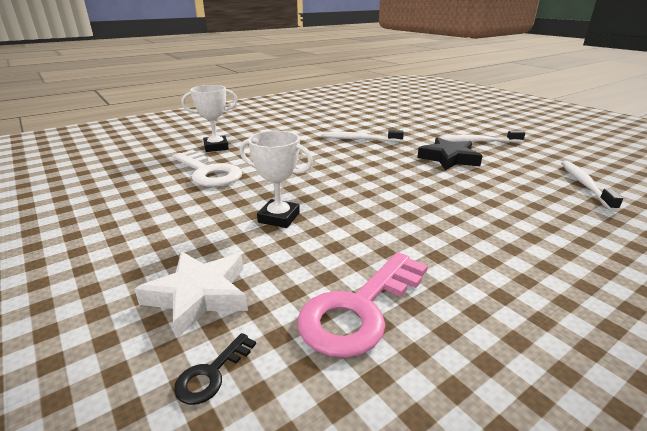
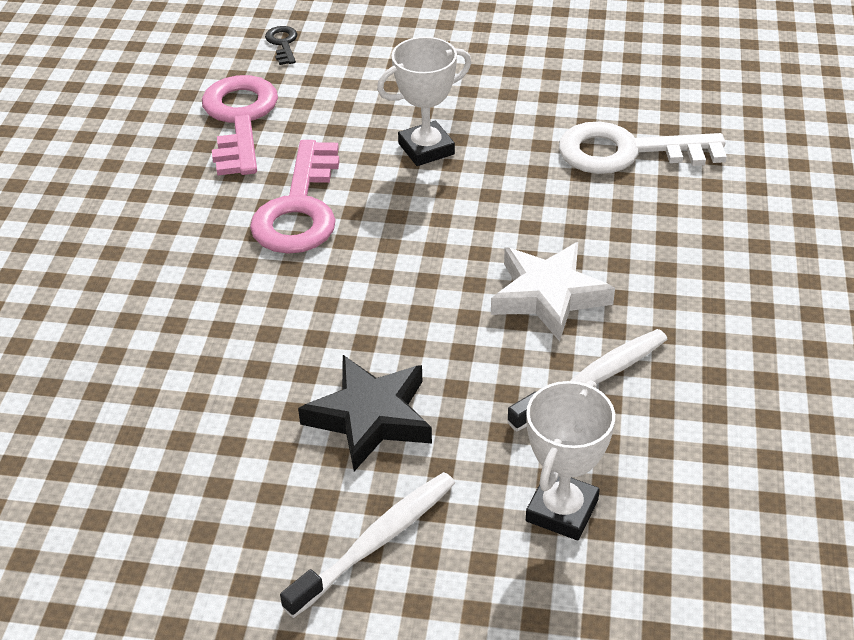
camera: 135 degrees right, 15 degrees up
white star [134,252,248,338] -> white star moved to [491,242,615,341]
white trophy [181,85,237,152] -> white trophy moved to [526,380,615,540]
white toothbrush [561,161,623,211] -> none
none -> pink key [250,140,339,254]

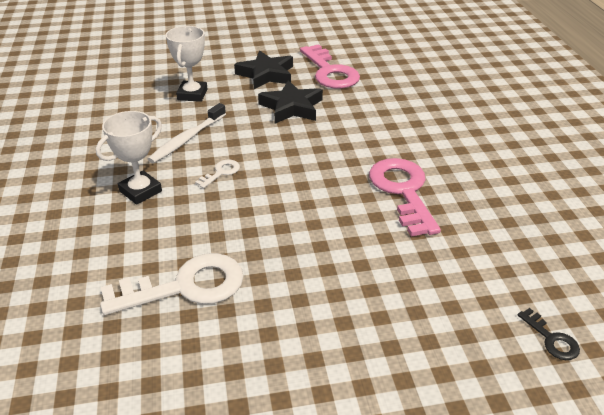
camera: 160 degrees right, 5 degrees down
pink key [202,75,278,176] -> pink key moved to [300,44,360,89]
white toothbrush [280,472,455,618] -> black star [234,51,293,89]
white trophy [377,37,471,166] -> white trophy moved to [96,111,162,205]
white star [491,242,615,341] -> white key [195,159,240,188]

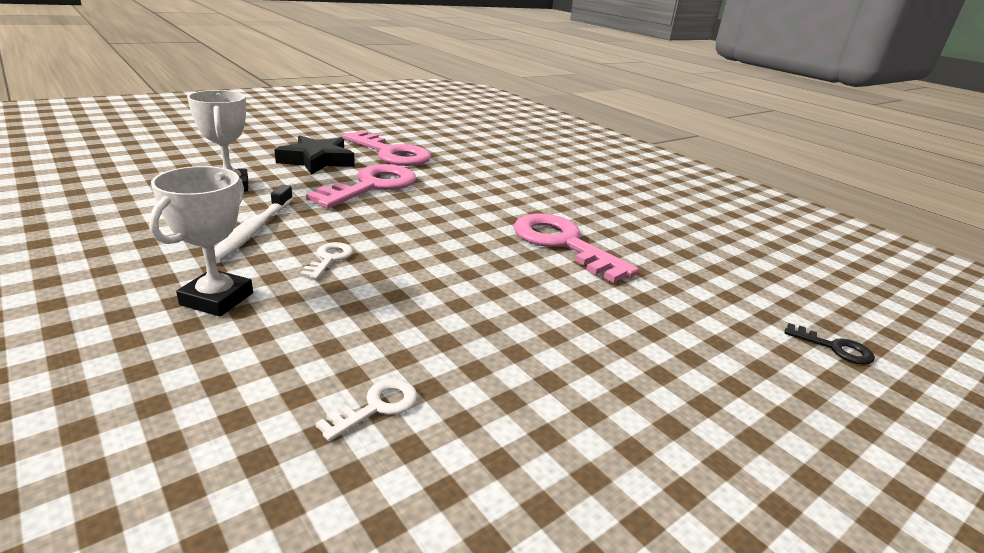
camera: 30 degrees left, 10 degrees down
white key [100,253,244,315] -> white key [315,379,417,441], size x0.45
black star [258,80,323,123] -> pink key [306,164,416,208]

